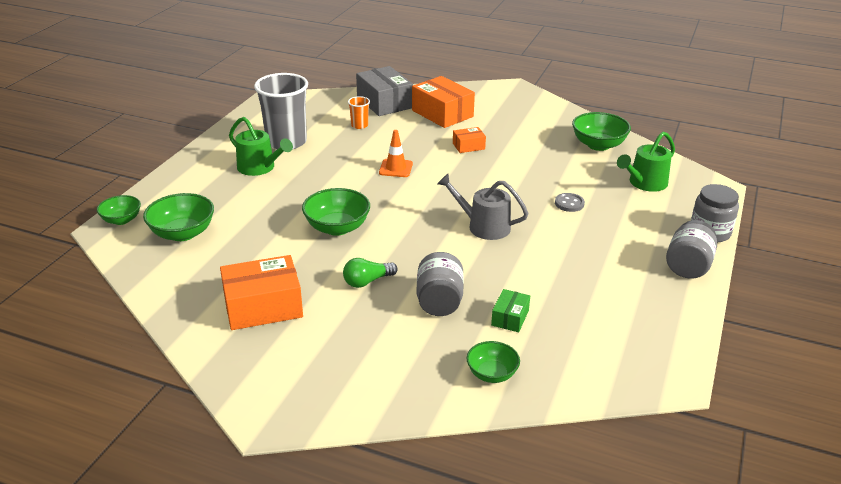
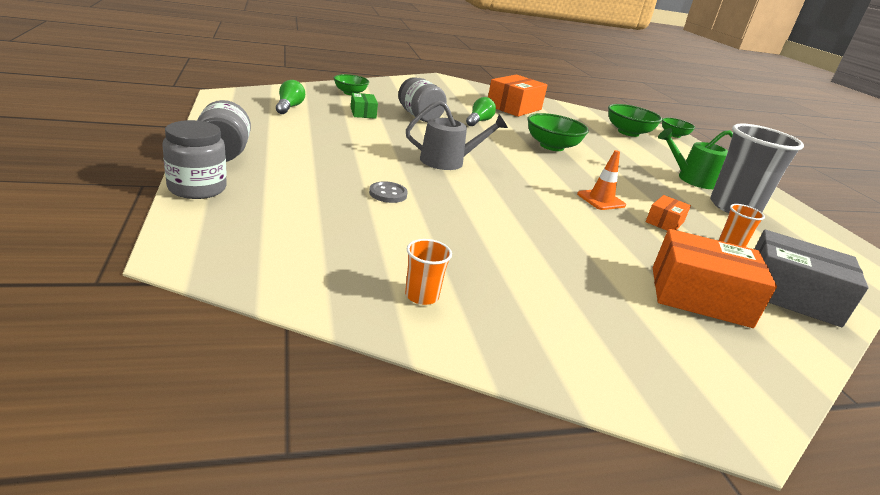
camera: 140 degrees right, 5 degrees down
orange box [453,127,486,153] -> orange box moved to [646,195,691,231]
green bowl [572,112,631,151] -> orange cup [405,239,452,305]
green watering can [617,131,675,192] -> none
none -> green light bulb [276,80,305,114]

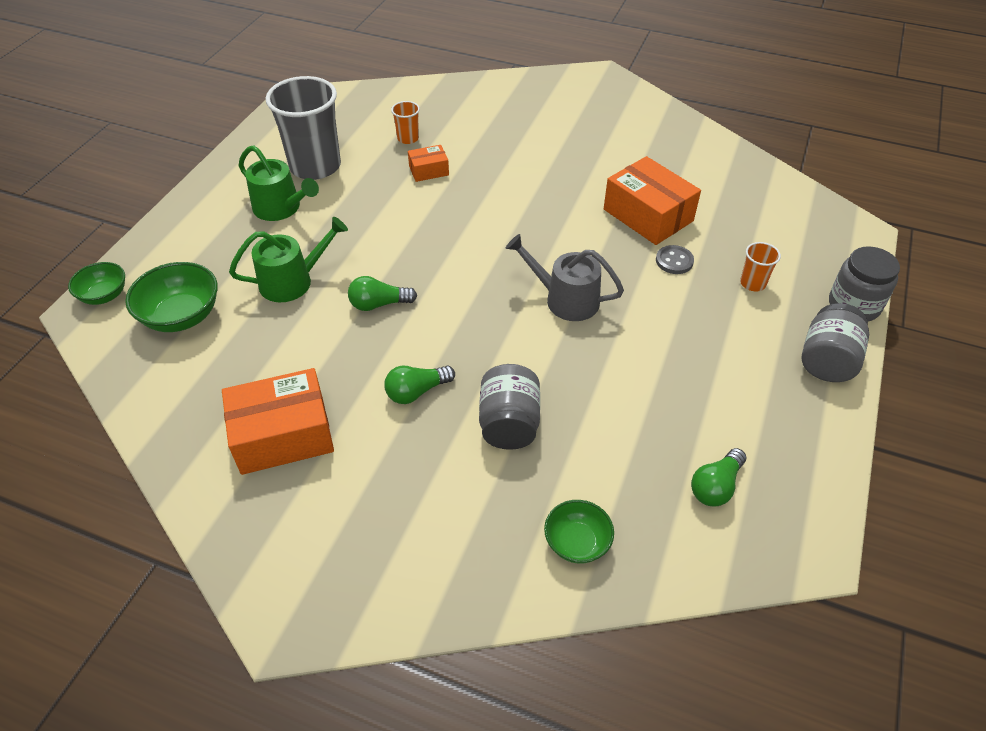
camera: 140 degrees left, 20 degrees up
green box [351,93,378,119] -> none
orange cup [405,239,452,305] -> orange cup moved to [740,242,781,291]
green bowl [527,113,589,151] -> green light bulb [348,276,417,311]
orange traffic cone [577,150,626,210] -> none
orange box [653,229,777,328] -> orange box moved to [604,156,701,245]
grey box [754,229,869,327] -> none
none -> green watering can [229,217,348,302]

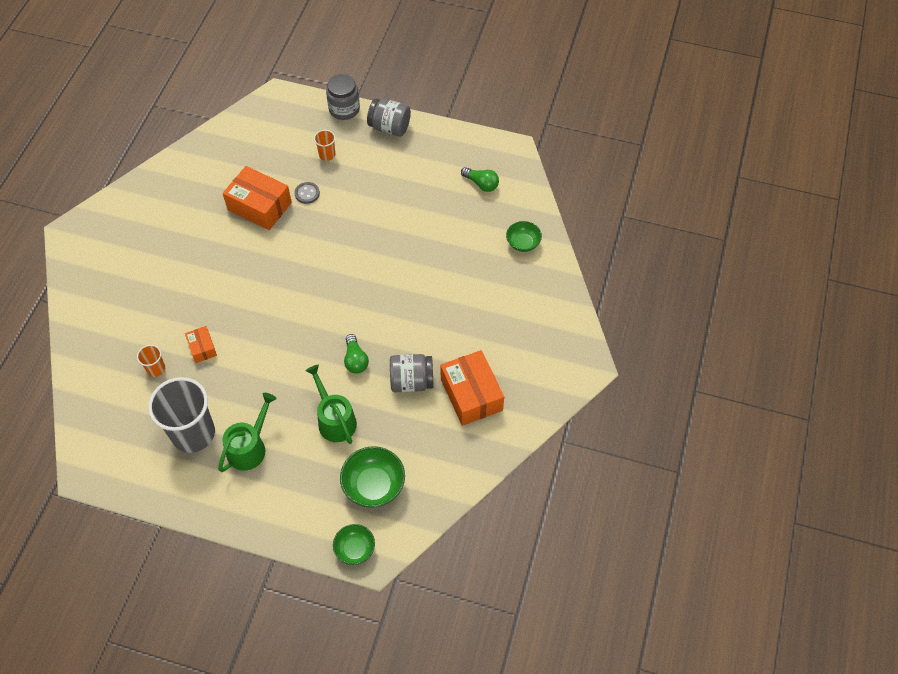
camera: 95 degrees left, 10 degrees up
green light bulb [384,366,455,404] -> none
grey jar [479,364,540,450] -> grey jar moved to [390,354,434,392]
grey watering can [506,234,624,321] -> none
orange box [604,156,701,245] -> orange box turned 75 degrees clockwise [223,166,292,230]

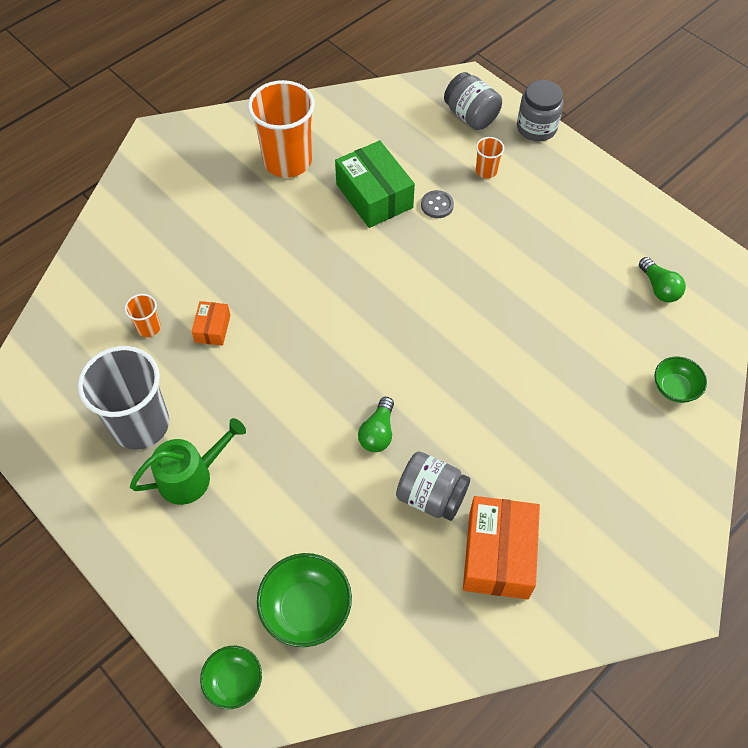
camera: 30 degrees right, 0 degrees up
orange box [223,166,292,230] -> green box [335,140,415,228]
green watering can [305,365,357,444] -> none
grey jar [367,99,411,137] -> grey jar moved to [444,72,502,130]
none -> orange cup [248,80,315,178]

